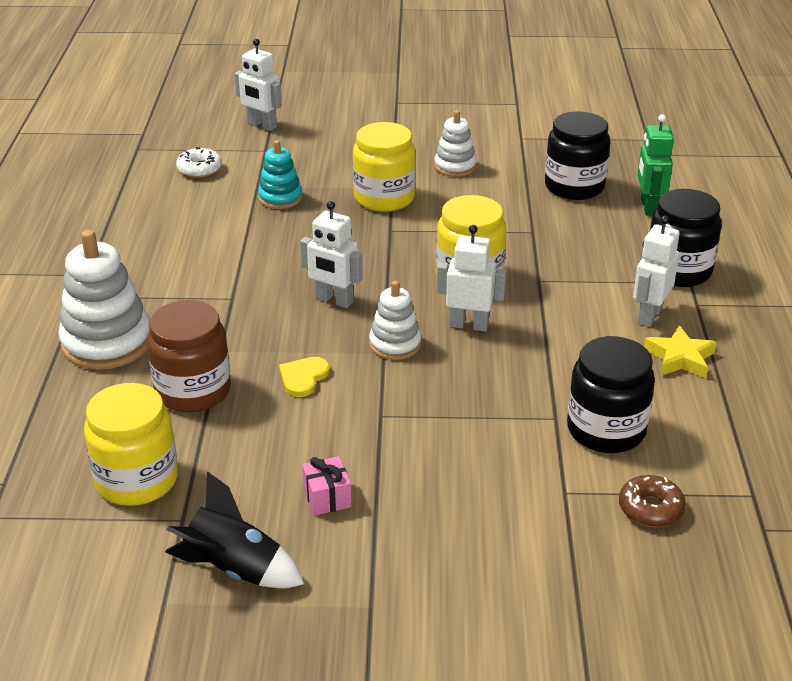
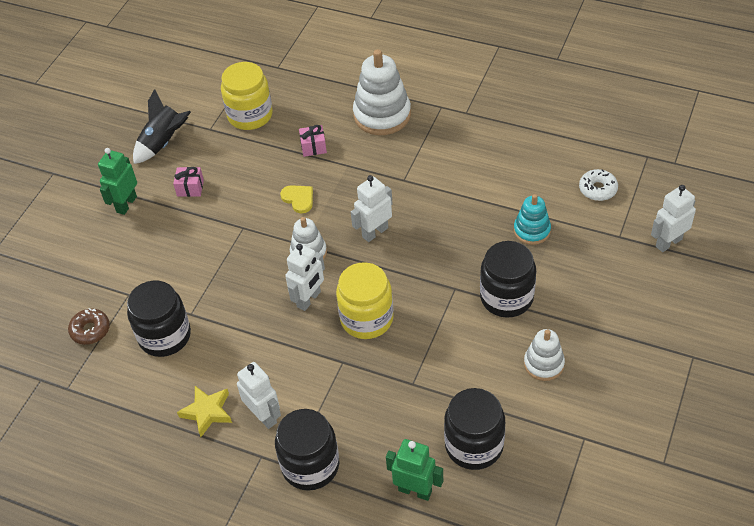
camera: 115 degrees right, 15 degrees up
brown jar [147,300,231,412] -> pink gift [299,125,327,157]
yellow jar [353,122,416,212] -> black jar [480,241,536,317]
none -> green robot [98,148,137,215]

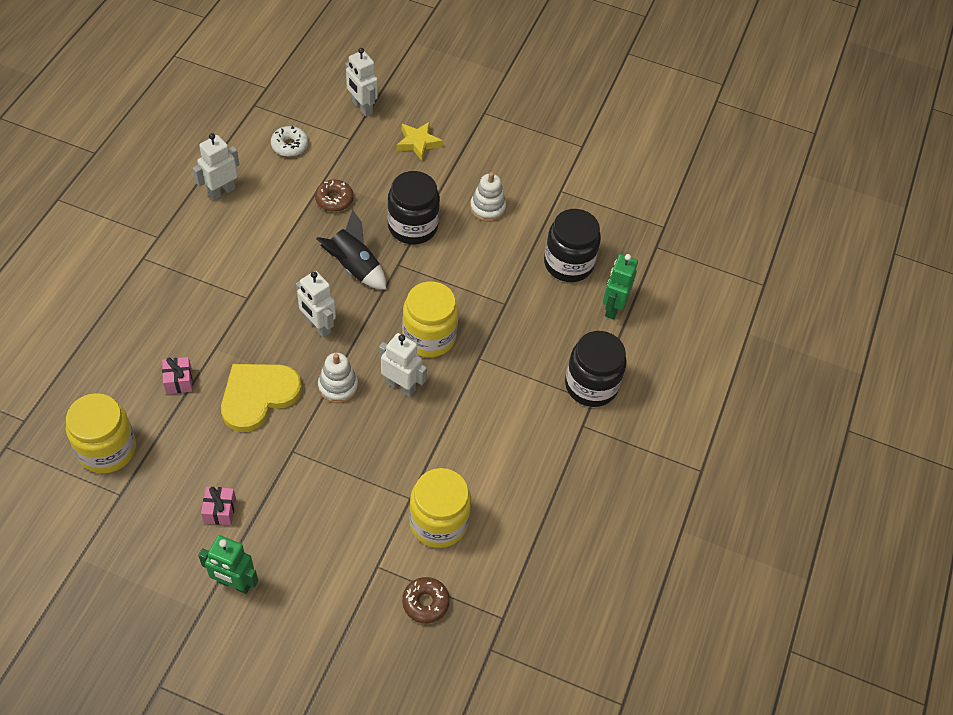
camera: 100 degrees left, 5 degrees up
black jar [127,280,191,357] -> yellow jar [409,468,471,548]
black rocket [133,89,191,164] -> black rocket moved to [316,210,386,290]
yellow star [177,386,232,437] -> yellow star moved to [397,122,443,161]
white robot [237,362,281,429] -> white robot moved to [193,133,239,201]
yellow heart [280,185,313,214] -> yellow heart [221,364,302,432], size x1.98
white stacking toy [353,49,411,135] -> none
turquoise stacking toy [514,194,551,245] -> brown donut [315,179,354,212]

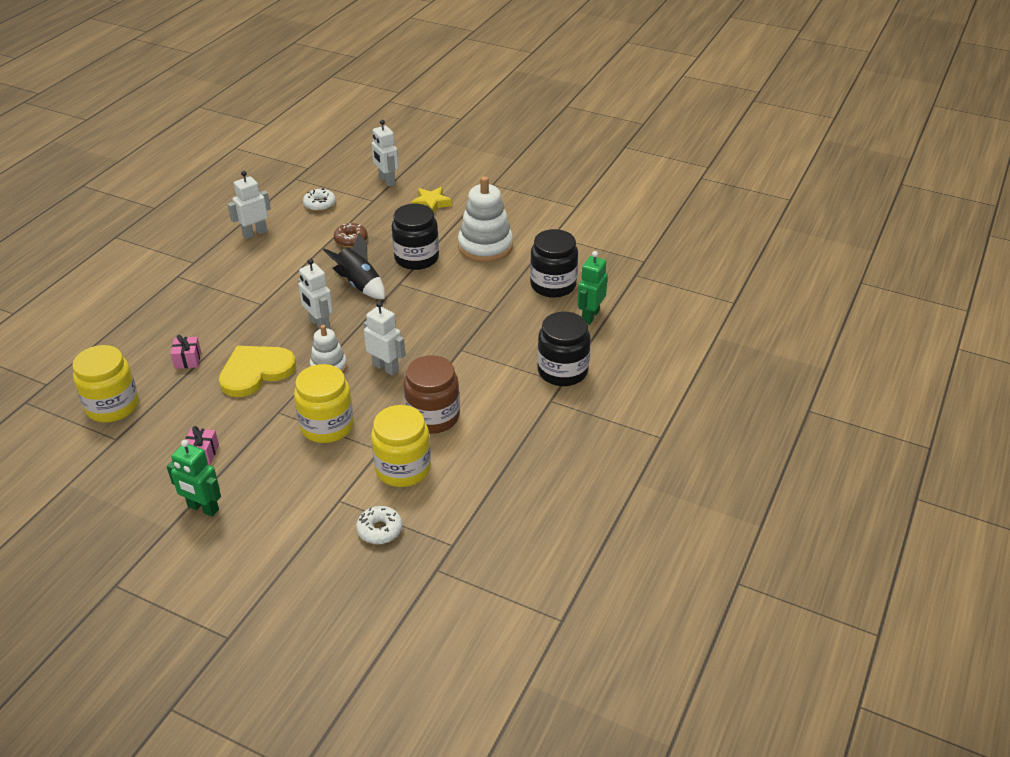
camera: 10 degrees right, 15 degrees down
yellow jar [402,281,458,357] -> yellow jar moved to [294,364,354,443]
brown donut [402,577,450,623] -> white donut [356,506,402,544]
white stacking toy [470,172,506,222] -> white stacking toy [458,176,513,262], size x1.73
none -> brown jar [404,355,460,434]

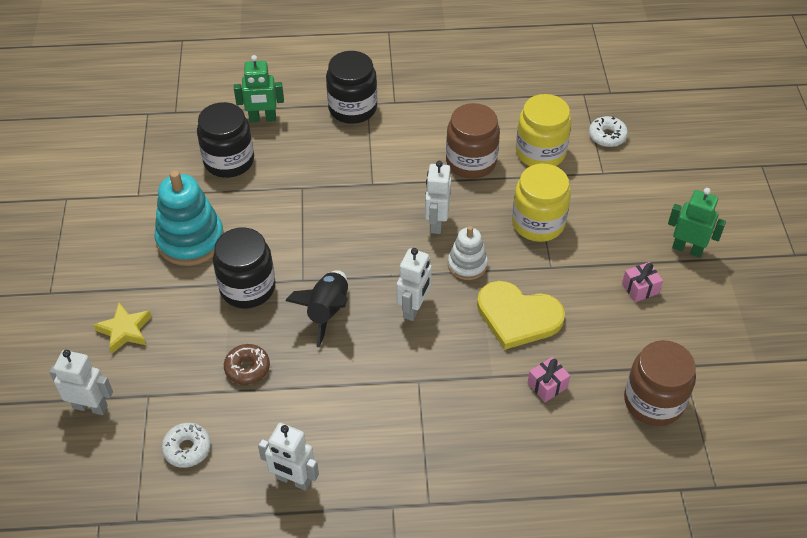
camera: 120 degrees left, 10 degrees up
yellow jar [72,345,139,422] -> brown jar [624,340,696,426]
green robot [167,440,221,517] -> green robot turned 60 degrees counterclockwise [668,188,726,258]
white robot [371,120,399,186] -> white robot turned 105 degrees counterclockwise [49,350,113,415]
white stacking toy [458,176,513,262] -> turquoise stacking toy [155,170,224,266]

